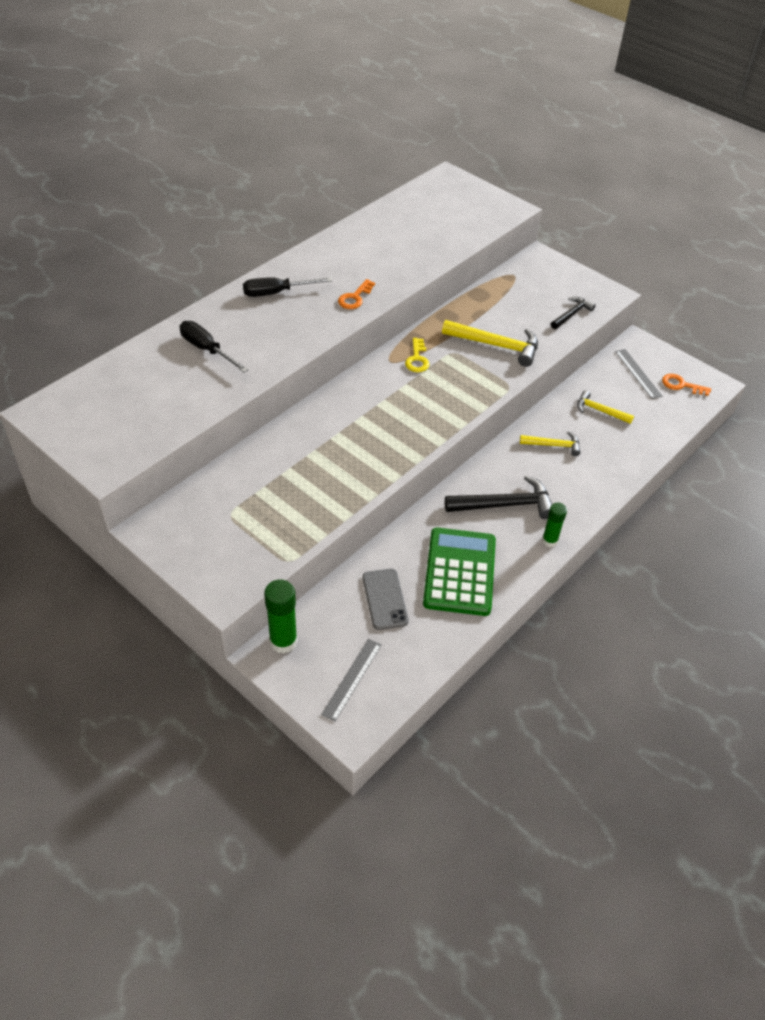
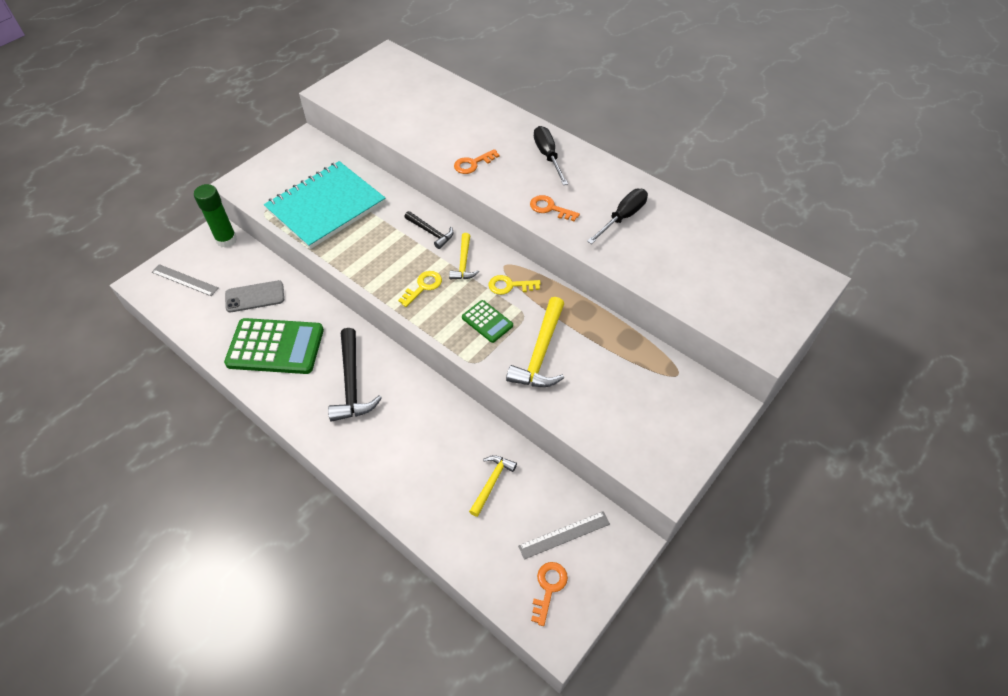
camera: 90 degrees right, 5 degrees up
black screwdriver [180,321,249,373] -> black screwdriver moved to [587,189,648,244]
yellow hammer [520,432,580,456] -> yellow hammer moved to [449,233,479,279]
green glue stick [542,502,567,547] -> none
black hammer [551,297,596,329] -> black hammer moved to [405,211,453,249]
none -> turquoise notebook [264,161,385,249]
none -> yellow key [398,271,442,307]
none -> orange key [454,149,500,174]
none -> green calculator [462,300,513,343]

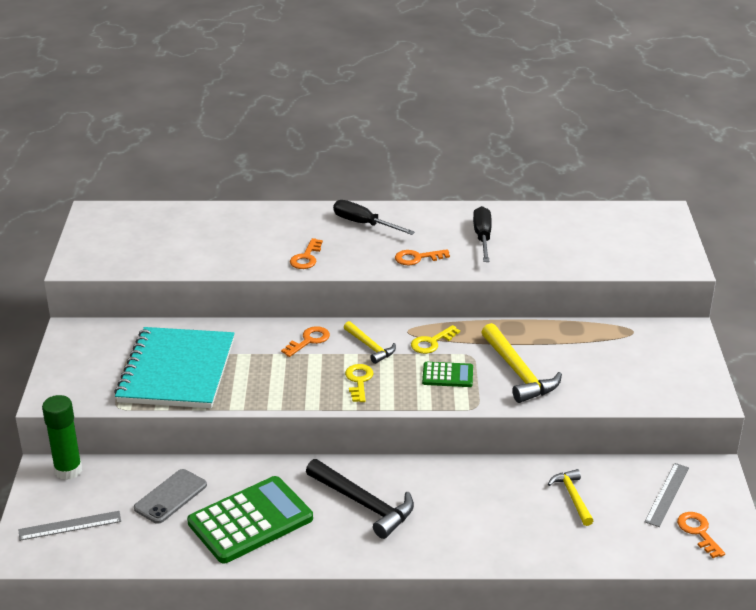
camera: 40 degrees left, 20 degrees down
black hammer [405,211,453,249] -> orange key [281,326,330,357]

